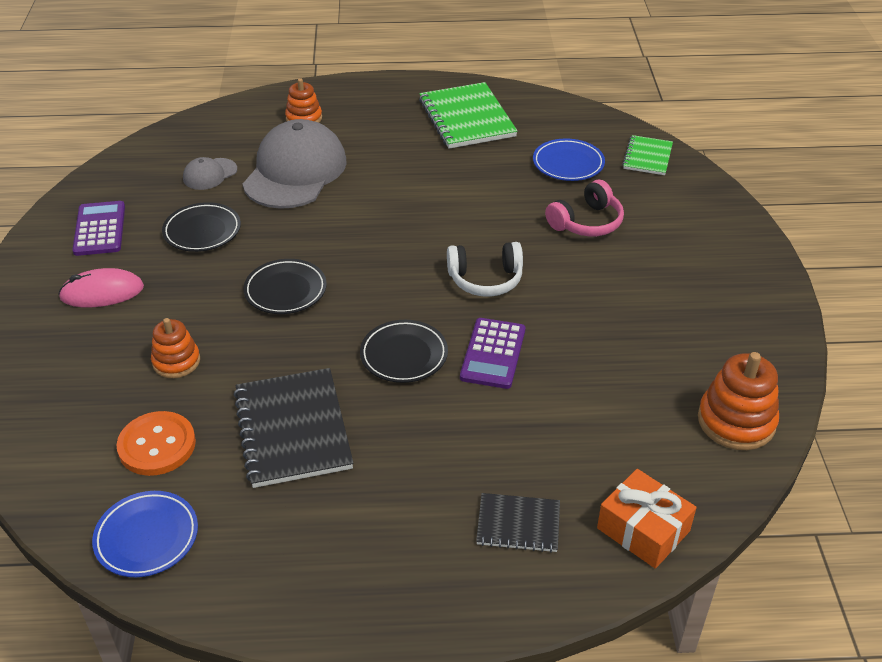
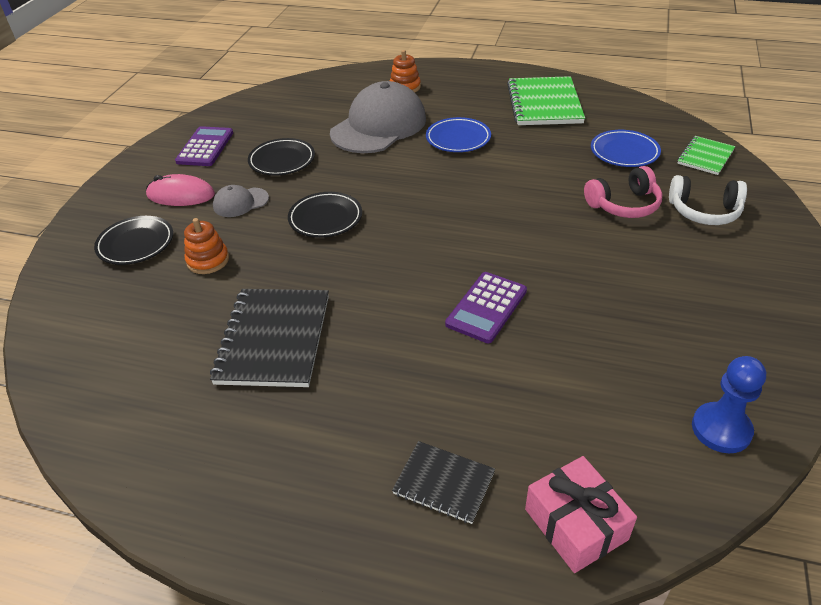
camera: 20 degrees right, 0 degrees up
blue plate [92,491,198,577] -> blue plate moved to [426,117,491,152]
orange button [116,411,196,476] -> none
grey cap [183,157,237,190] -> grey cap moved to [213,185,269,217]
black plate [360,320,448,383] -> black plate moved to [94,216,173,265]
white headphones [447,242,523,297] -> white headphones moved to [669,175,747,225]
orange gift [597,469,697,569] -> pink gift [525,456,637,573]
orange stacking toy [698,352,779,450] -> blue pawn [692,356,766,453]

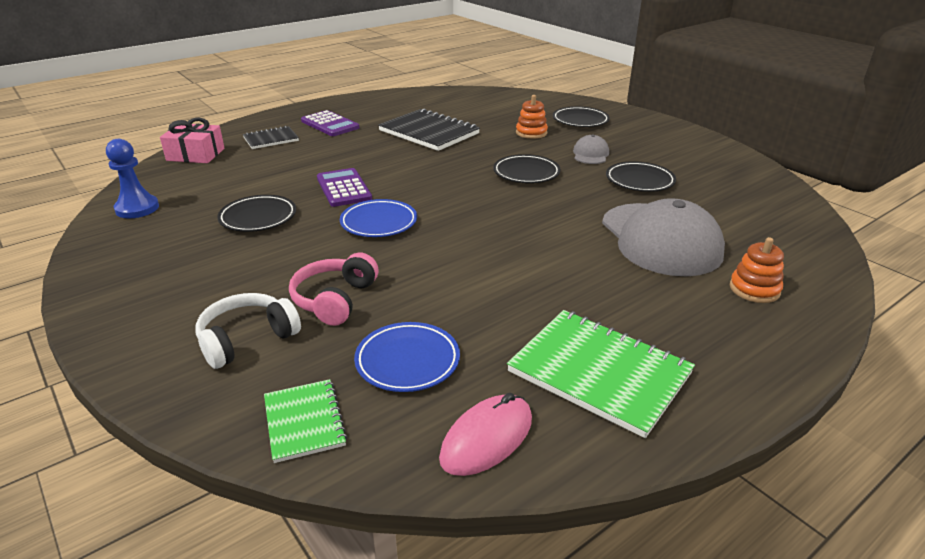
camera: 125 degrees right, 10 degrees down
pink mouse [146,174,215,206] -> pink mouse moved to [439,393,532,476]
purple calculator [175,126,233,166] -> purple calculator moved to [301,110,359,136]
blue plate [426,117,491,152] -> blue plate moved to [340,199,417,237]
none -> black plate [217,195,296,232]

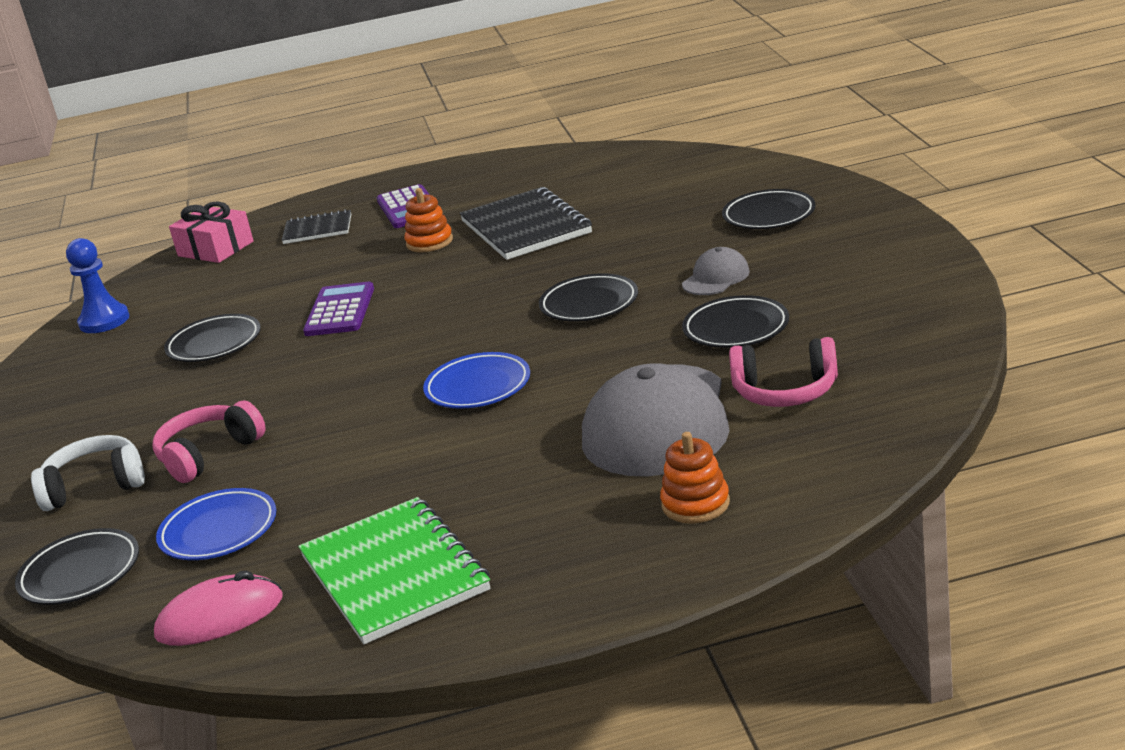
camera: 30 degrees right, 5 degrees down
green notebook [264,379,347,463] -> black plate [15,528,139,605]
blue plate [340,199,417,237] -> blue plate moved to [423,352,530,409]
orange stacking toy [516,95,548,139] -> orange stacking toy moved to [405,188,453,253]
none -> pink headphones [729,337,838,407]

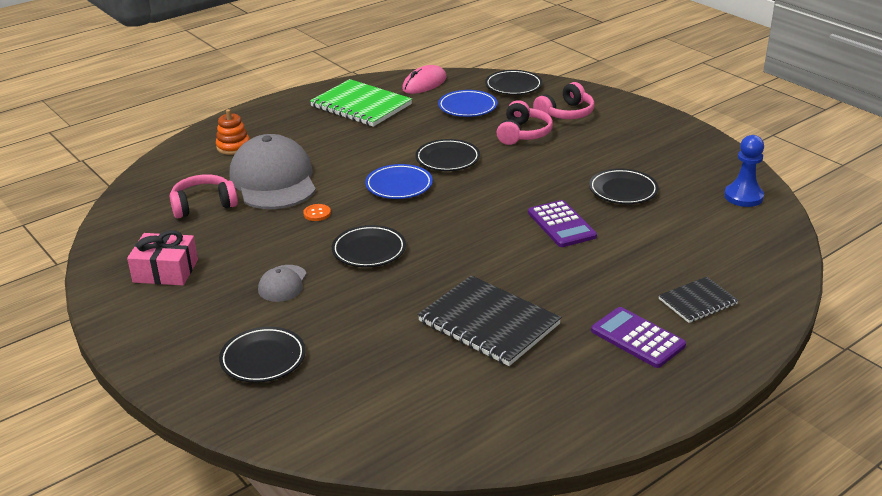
camera: 150 degrees right, 5 degrees up
white headphones [31,435,145,511] -> pink headphones [533,82,595,119]
pink gift [169,201,254,263] -> pink gift moved to [127,230,198,286]
orange stacking toy [405,188,453,253] -> none
black plate [682,295,789,348] -> black plate moved to [415,139,480,171]
none -> orange button [303,204,331,221]

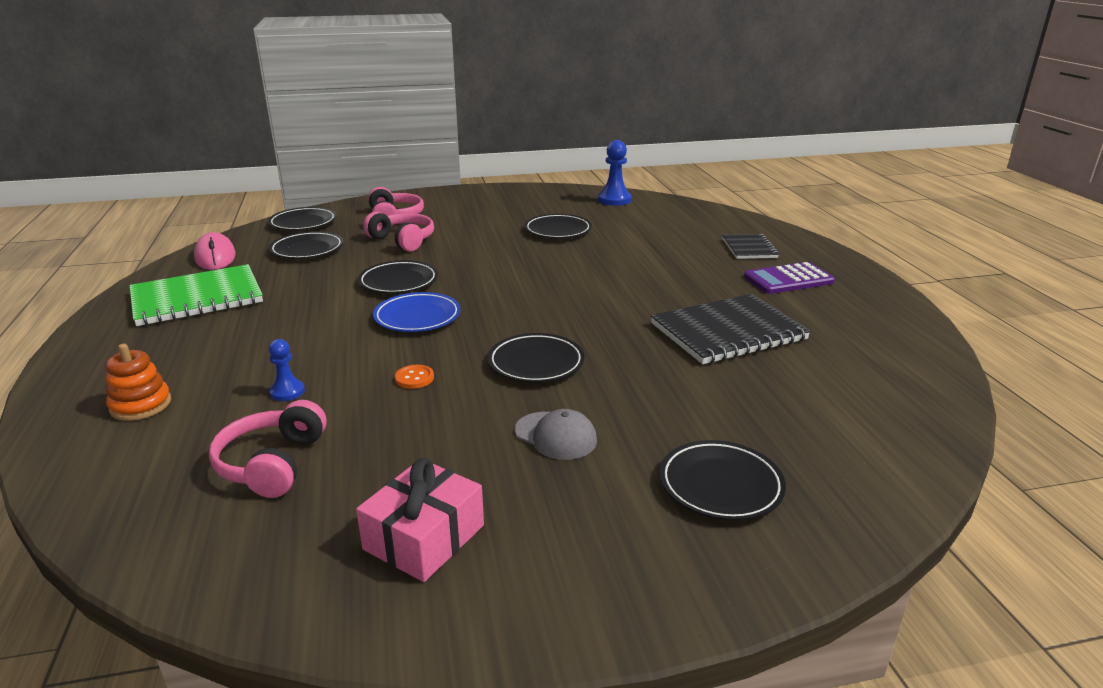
camera: 65 degrees left, 5 degrees down
grey cap [230,134,316,209] -> blue pawn [269,339,305,401]
blue plate [438,90,497,117] -> black plate [269,231,344,259]
purple calculator [528,200,597,247] -> none

